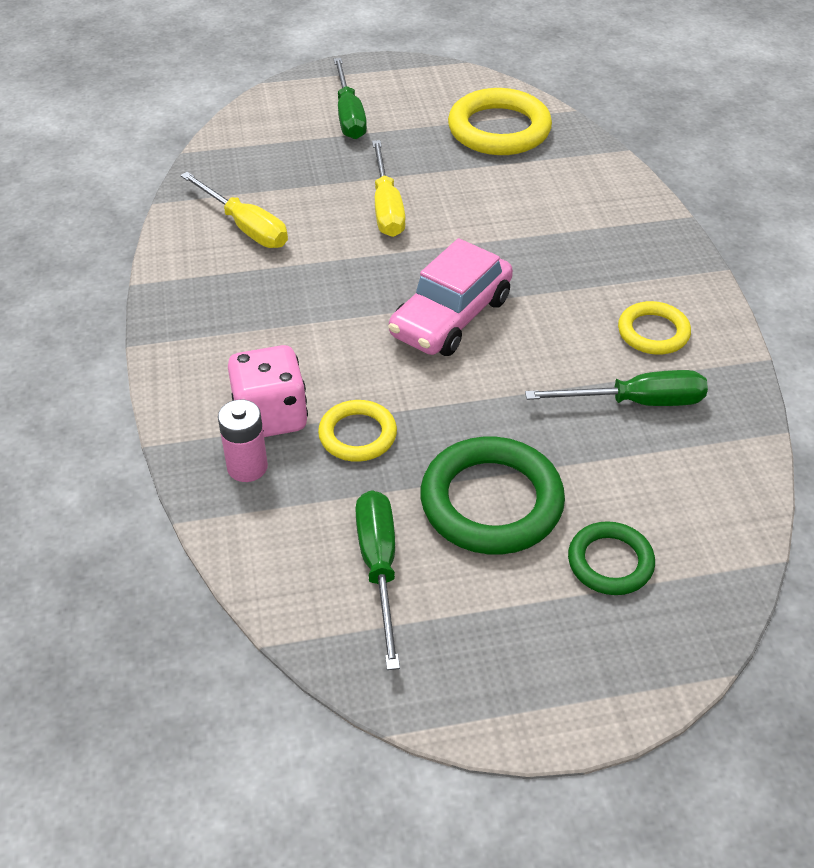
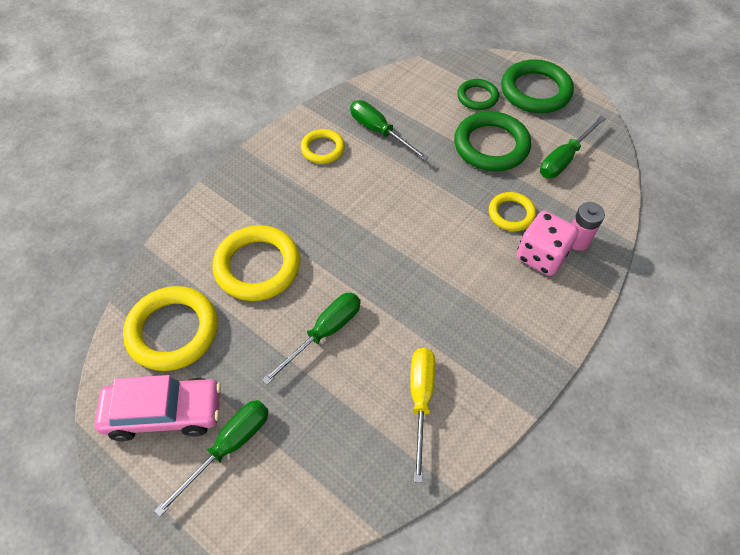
camera: 130 degrees left, 10 degrees up
yellow screwdriver [372,140,406,237] -> green screwdriver [262,293,361,385]
pink car [388,238,513,356] -> pink car moved to [95,375,221,441]
none -> yellow ring [212,225,300,301]
none -> green ring [501,59,574,113]

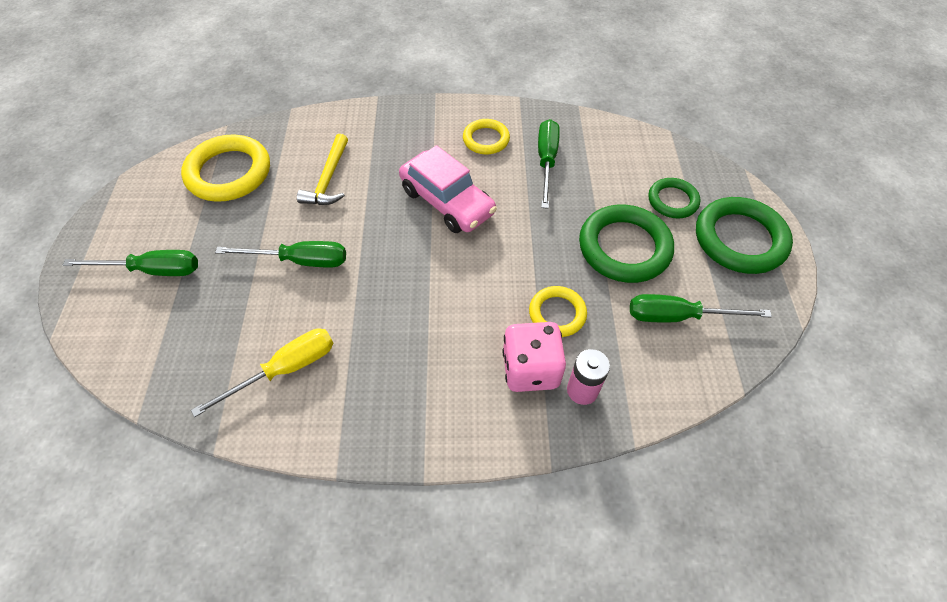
camera: 50 degrees right, 0 degrees up
pink car [95,375,221,441] -> pink car moved to [399,145,497,233]
yellow ring [212,225,300,301] -> yellow hammer [297,134,348,205]

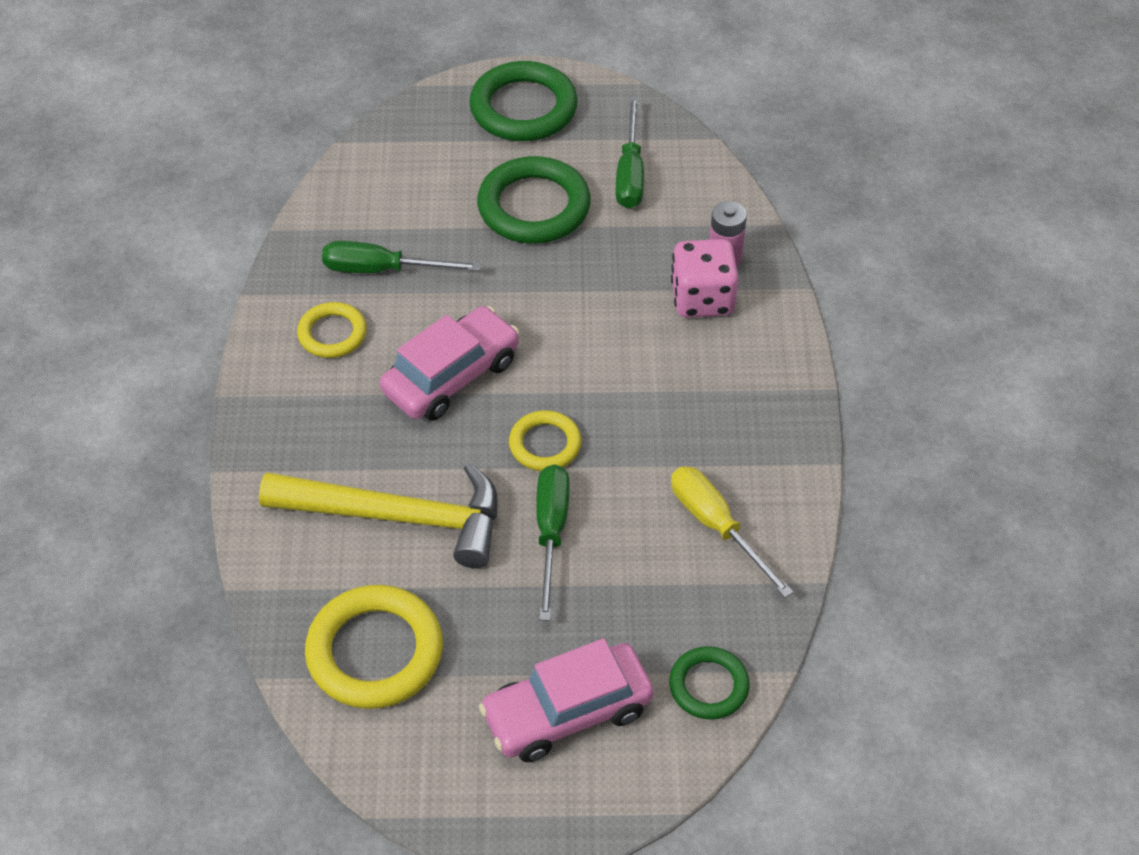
camera: 90 degrees left, 5 degrees down
green screwdriver [63,250,198,276] -> pink car [479,638,654,762]
yellow hammer [297,134,348,205] -> yellow hammer [259,463,497,569], size x1.73
yellow ring [529,286,587,337] -> yellow ring moved to [509,410,582,471]
green ring [648,178,701,219] -> green ring moved to [669,646,750,720]

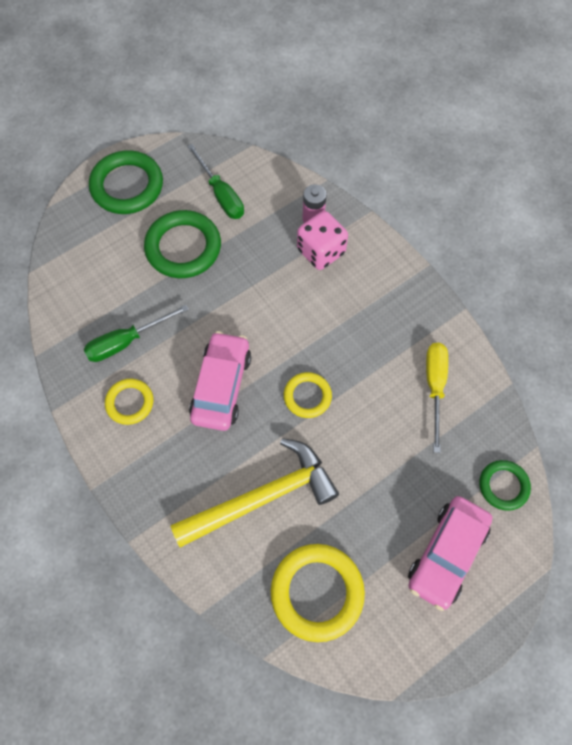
camera: 35 degrees left, 15 degrees up
green screwdriver [536,464,569,621] -> none
yellow screwdriver [671,466,794,598] -> yellow screwdriver turned 75 degrees clockwise [426,343,448,453]

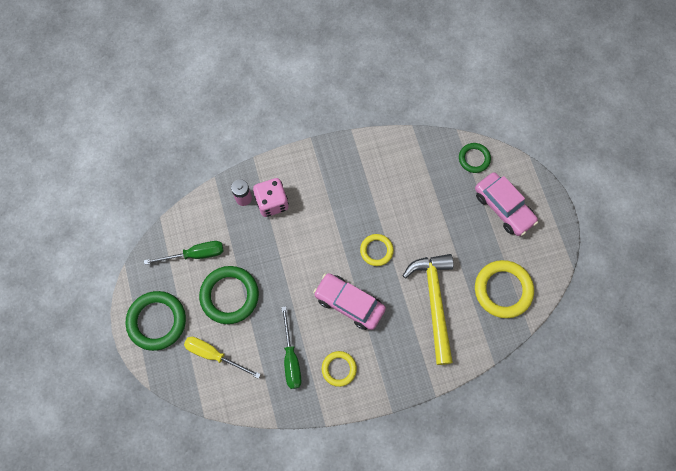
camera: 70 degrees left, 5 degrees up
yellow screwdriver [426,343,448,453] -> yellow screwdriver moved to [184,337,261,379]

